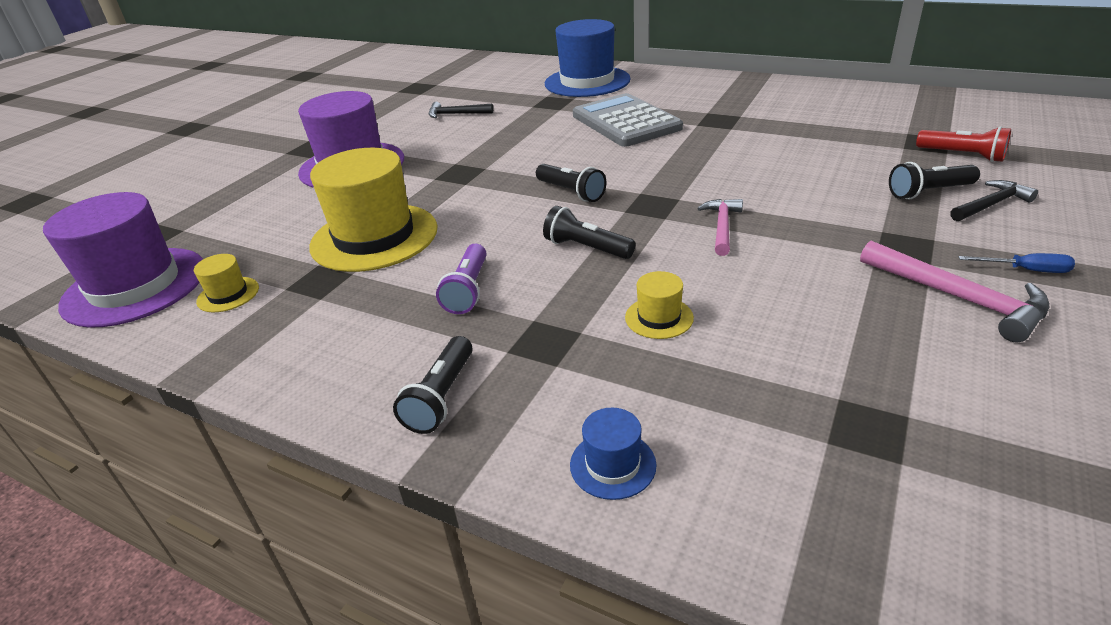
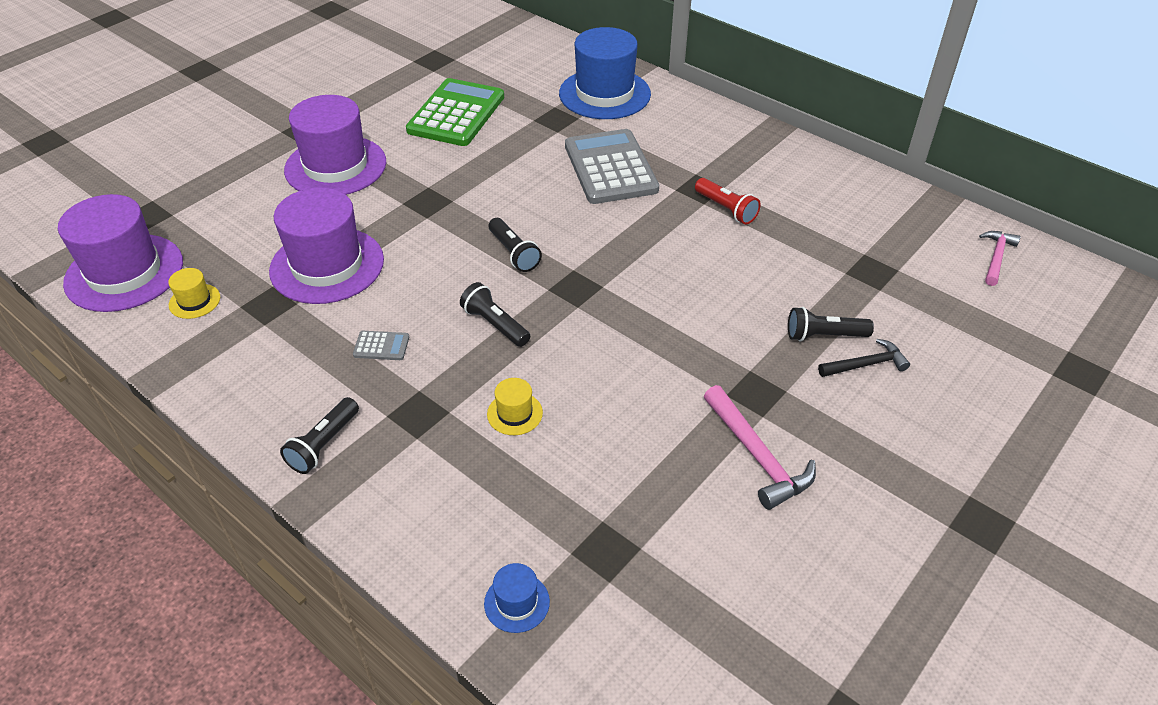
camera: 10 degrees right, 10 degrees up
yellow hat [309,148,437,272] -> purple hat [269,187,384,304]
black hammer [429,102,493,118] -> green calculator [406,78,504,146]
purple flashlight [436,244,486,314] -> grey calculator [353,331,409,360]
blue hat [570,408,657,500] -> blue hat moved to [484,563,550,633]
pink hammer [697,199,743,256] -> pink hammer moved to [979,231,1021,286]
red flashlight [916,127,1011,162] -> red flashlight moved to [695,178,761,224]
blue screwdriver [958,253,1075,273] -> none

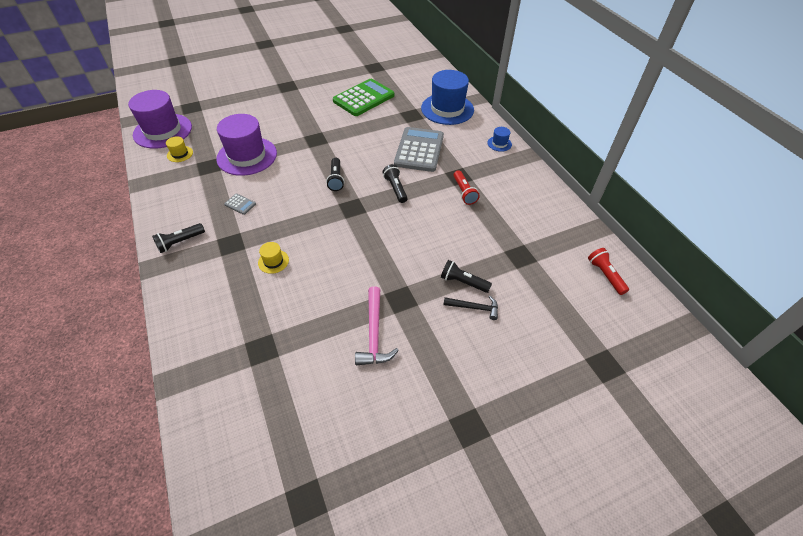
camera: 25 degrees right, 5 degrees up
purple hat [284,95,386,195] -> none
black flashlight [460,282,530,347] -> black flashlight moved to [383,164,408,203]
blue hat [484,563,550,633] -> blue hat moved to [488,127,512,152]
pink hammer [979,231,1021,286] -> red flashlight [588,248,629,295]

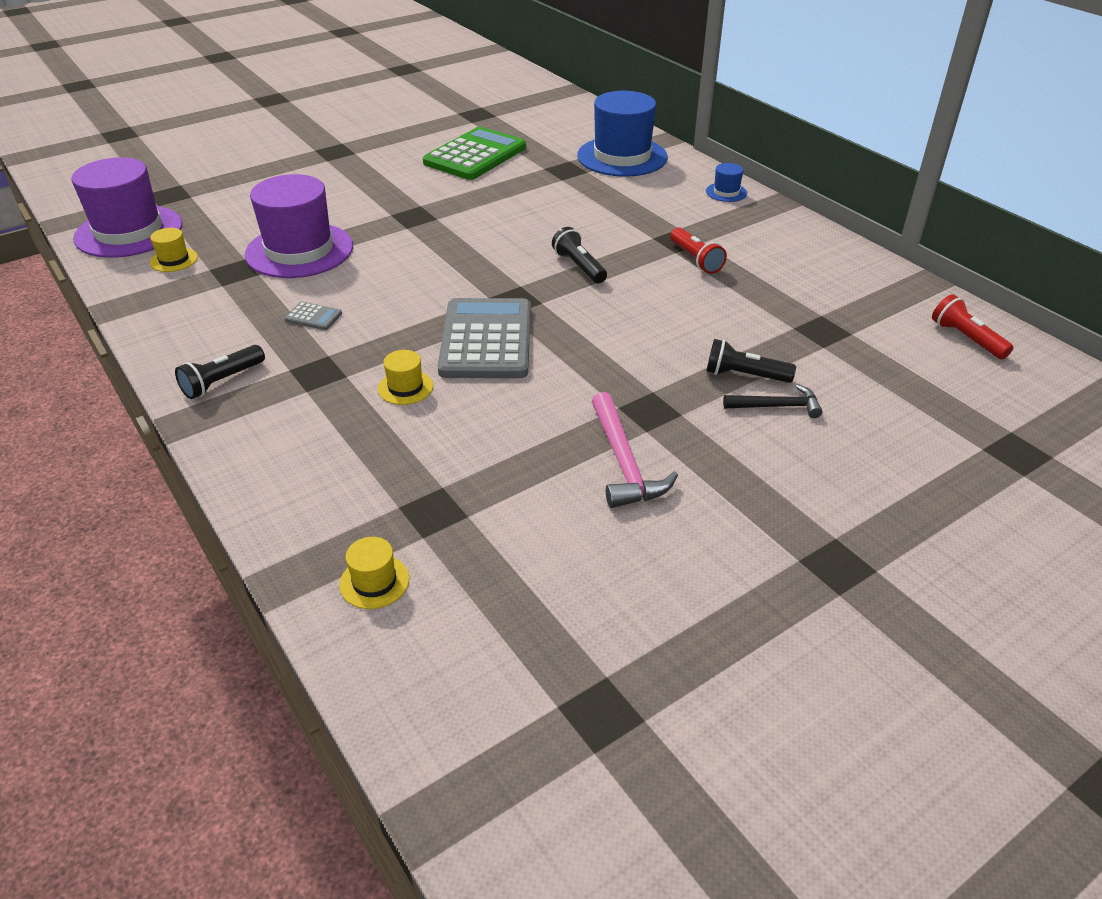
camera: 10 degrees left, 10 degrees down
black flashlight [326,158,344,191] -> none
grey calculator [394,127,444,172] -> grey calculator moved to [438,298,531,378]
none -> yellow hat [339,537,409,609]

